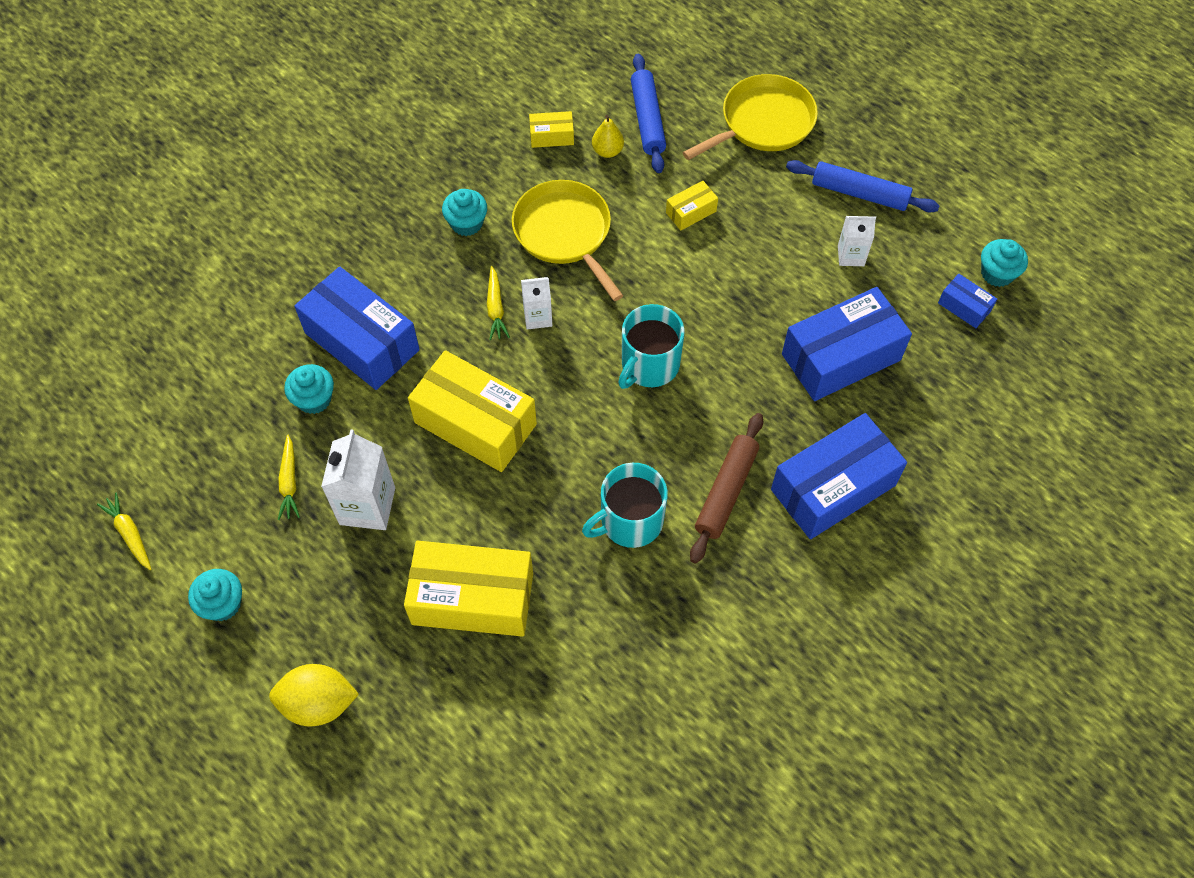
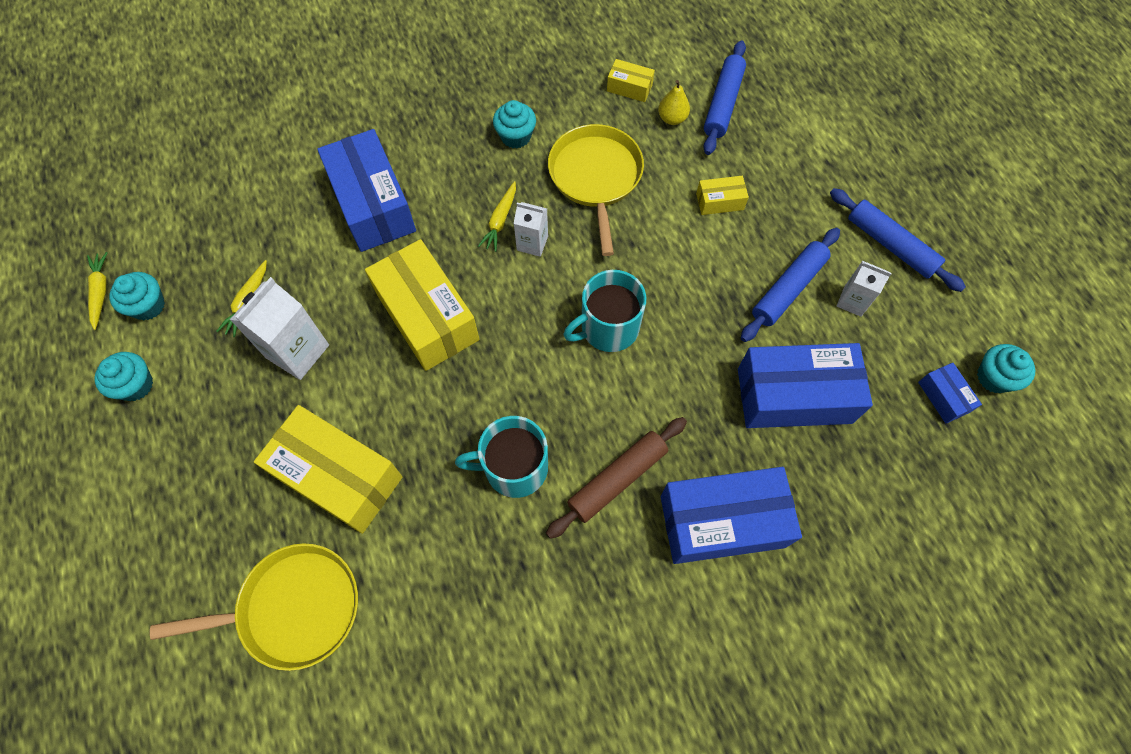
camera: 25 degrees right, 5 degrees up
yellow lemon [269,664,359,727] -> none
turquoise cupcake [284,364,334,414] -> turquoise cupcake moved to [109,272,165,320]
yellow pan [683,74,818,160] -> yellow pan moved to [150,543,358,671]
none -> blue rolling pin [741,228,840,342]

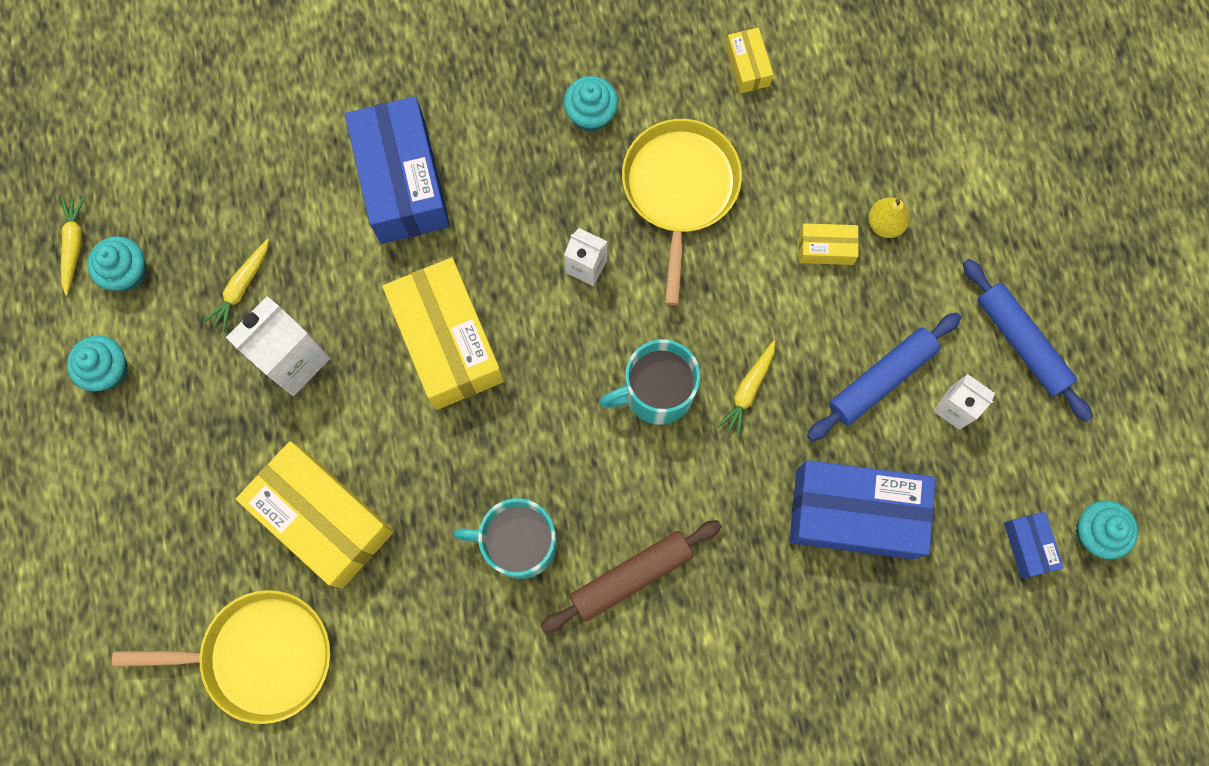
camera: 10 degrees right, 10 degrees up
yellow carrot [478,181,516,252] -> yellow carrot moved to [717,340,775,437]
yellow box [607,59,655,102] -> yellow box turned 45 degrees clockwise [726,28,773,93]
yellow pear [658,80,690,125] -> yellow pear moved to [868,198,910,238]
blue box [661,467,802,564] -> none
blue rolling pin [703,40,746,155] -> none

